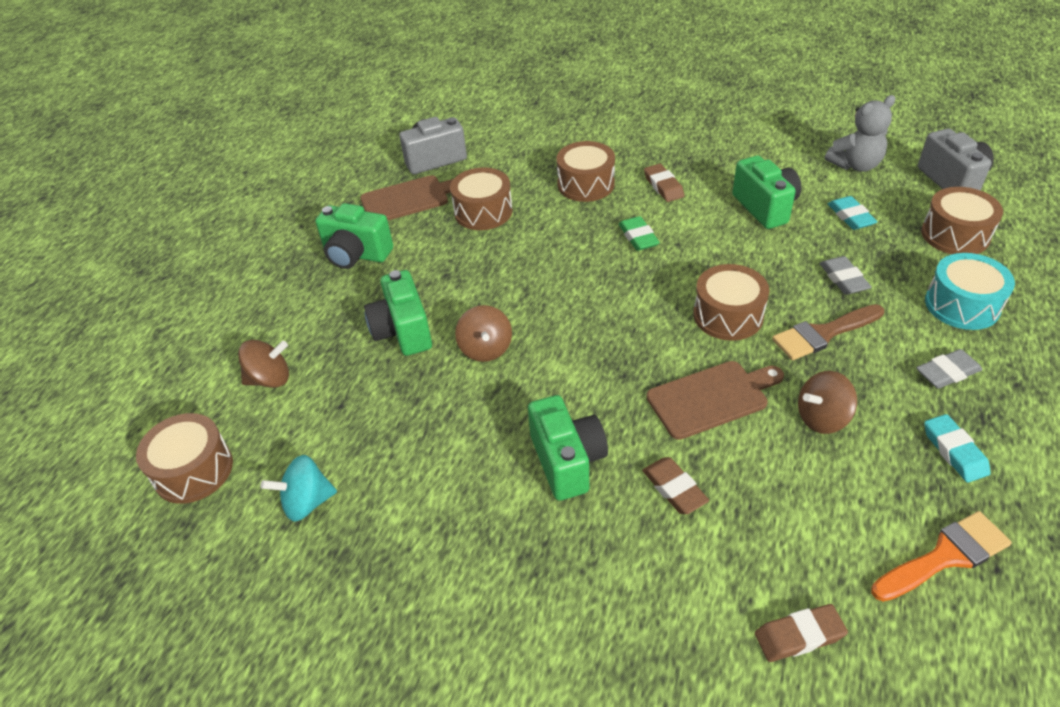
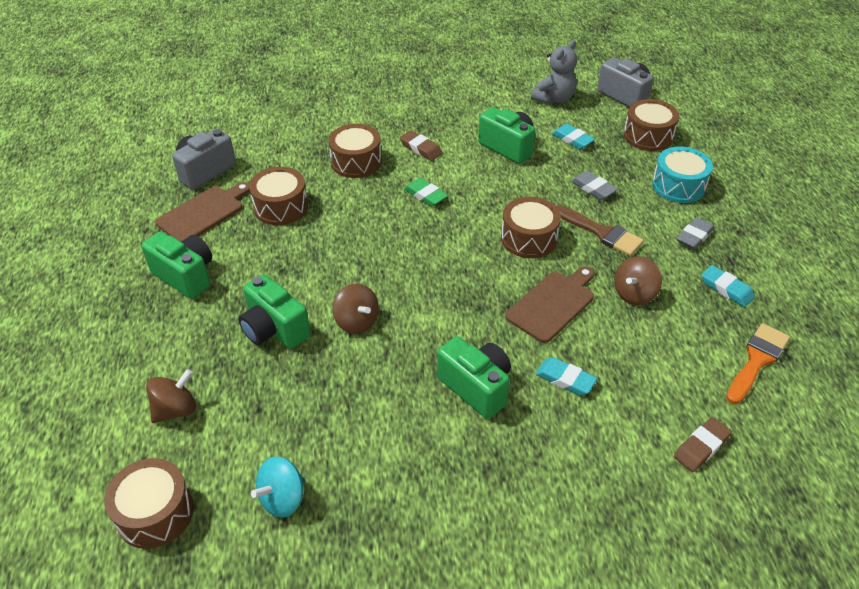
camera: 30 degrees left, 0 degrees up
green camera [315,203,393,269] -> green camera turned 135 degrees counterclockwise [141,232,212,299]
brown eraser [642,457,709,514] -> turquoise eraser [535,357,597,395]
brown brush [772,304,884,360] -> brown brush turned 90 degrees counterclockwise [556,205,644,256]

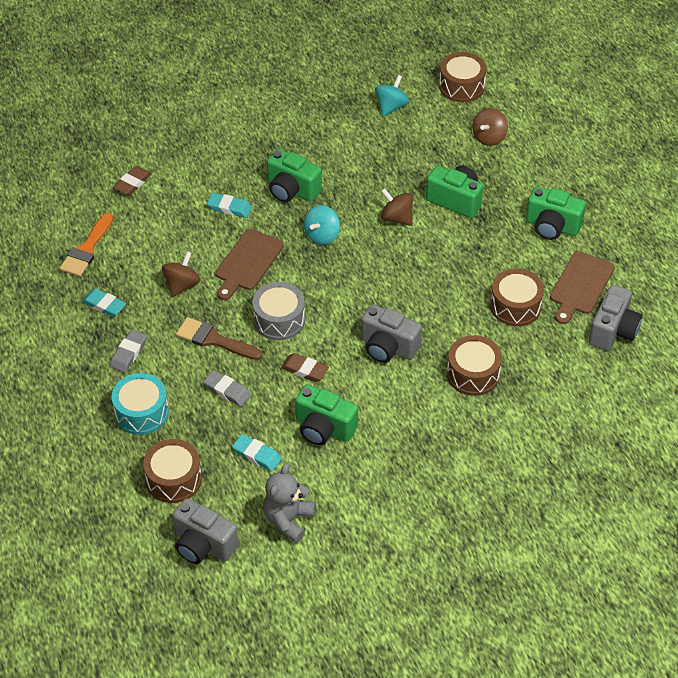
camera: 165 degrees right, 5 degrees up
brown eraser [400,130,442,161] -> brown eraser moved to [281,353,329,382]
green eraser [404,178,448,207] -> grey camera [361,304,422,363]
brown drum [501,197,561,258] -> grey drum [253,282,305,340]
none -> turquoise spinning top [304,205,340,245]

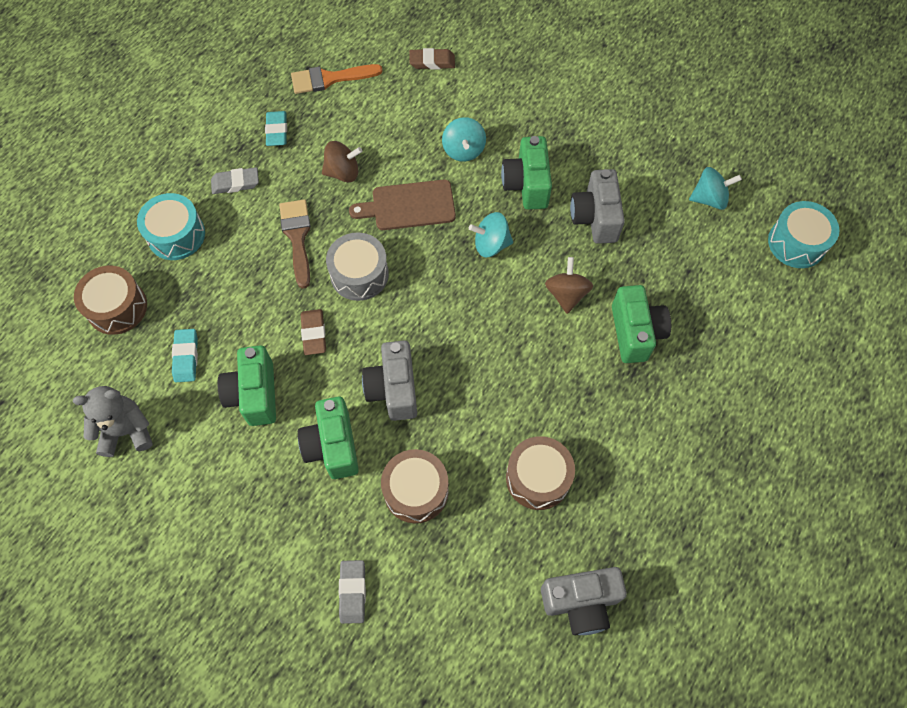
camera: 55 degrees right, 15 degrees up
grey camera [172,498,239,564] -> grey camera moved to [570,169,625,244]
grey eraser [203,370,251,407] -> grey eraser moved to [339,560,366,624]
turquoise eraser [207,193,252,218] -> turquoise spinning top [442,117,486,162]
brown drum [439,52,486,102] -> turquoise drum [768,201,839,268]
brown spinning top [473,108,508,146] -> none
green camera [526,186,586,240] -> green camera moved to [298,397,359,479]
brown cutting board [550,251,615,324] -> none

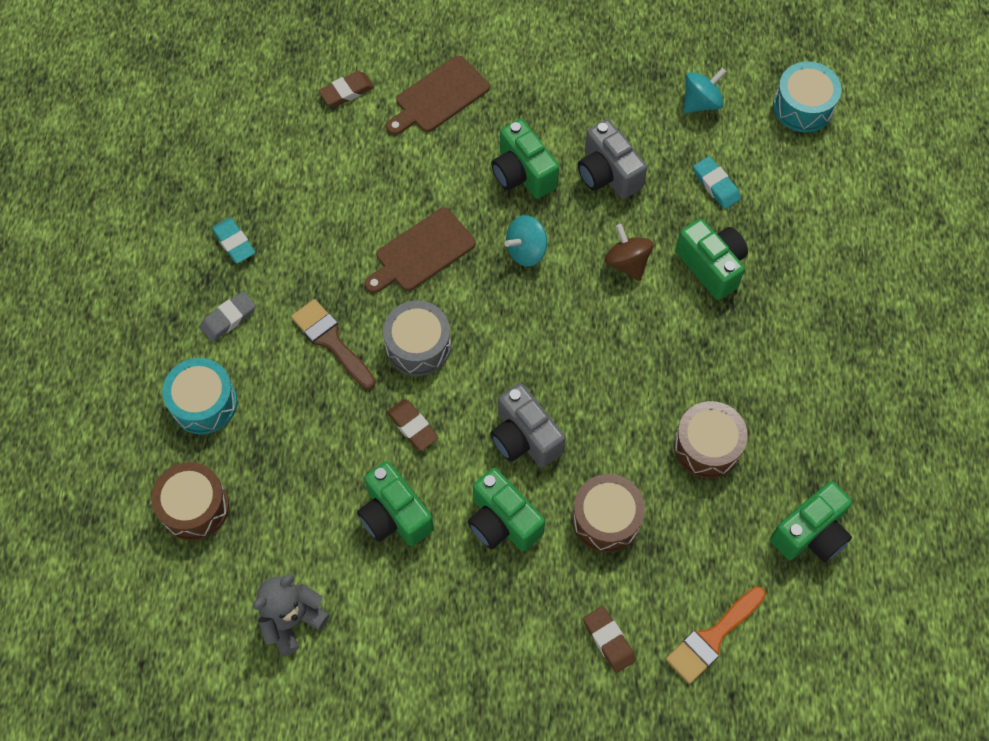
camera: 30 degrees left, 0 degrees up
turquoise eraser [172,329,198,382] -> turquoise eraser moved to [693,156,741,209]
orange brush [291,64,383,94] -> orange brush moved to [666,586,766,684]
brown spinning top [322,141,362,182] -> none
grey eraser [339,560,366,624] -> brown eraser [583,606,636,673]
turquoise spinning top [442,117,486,162] -> none
grey camera [541,567,627,635] -> green camera [770,481,852,563]
none -> brown cutting board [386,56,490,135]

